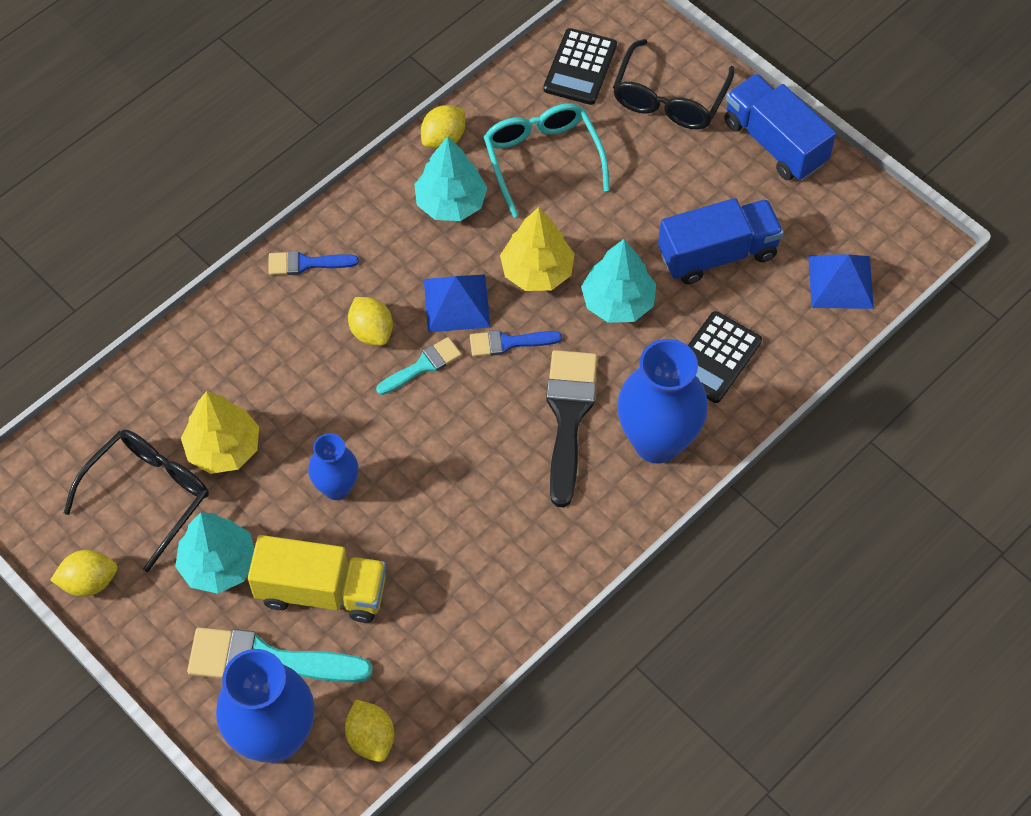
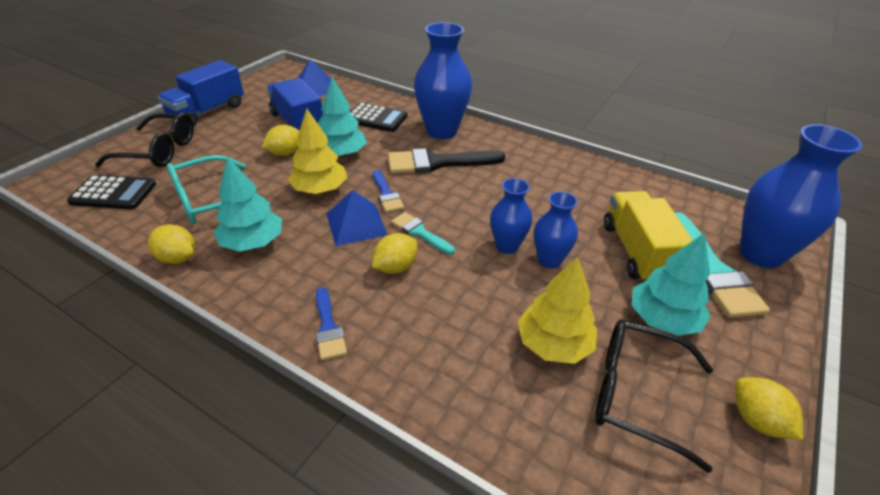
camera: 105 degrees left, 20 degrees down
yellow lemon [345,700,394,762] -> yellow lemon moved to [262,125,299,156]
none -> blue vase [490,178,532,254]

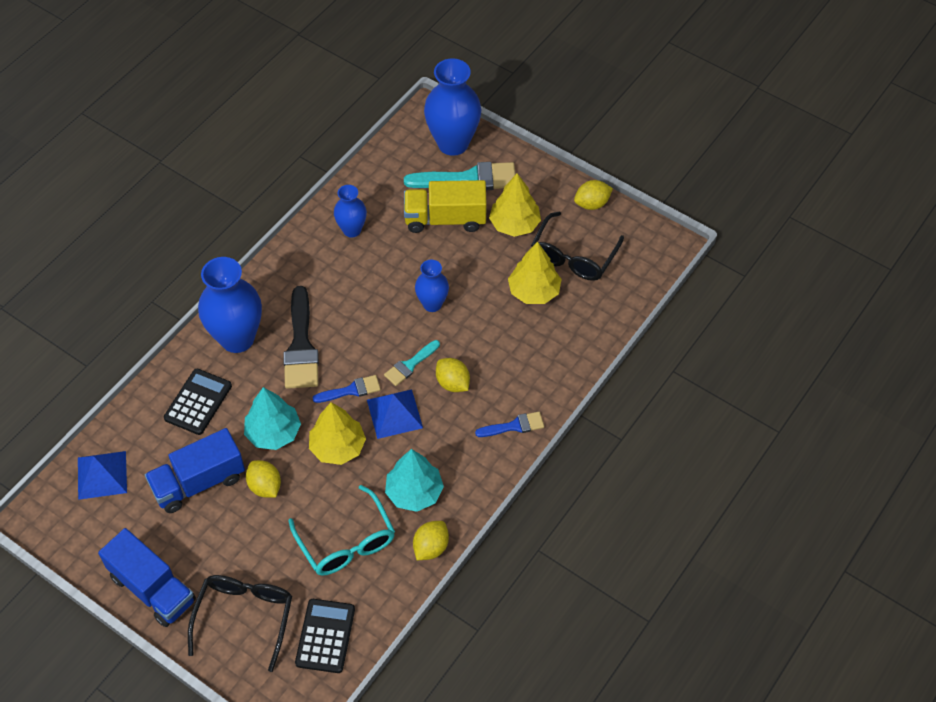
camera: 85 degrees left, 15 degrees up
blue vase [534,191,578,269] -> blue vase moved to [334,185,367,238]
turquoise tree [631,233,710,336] -> yellow tree [489,173,541,237]

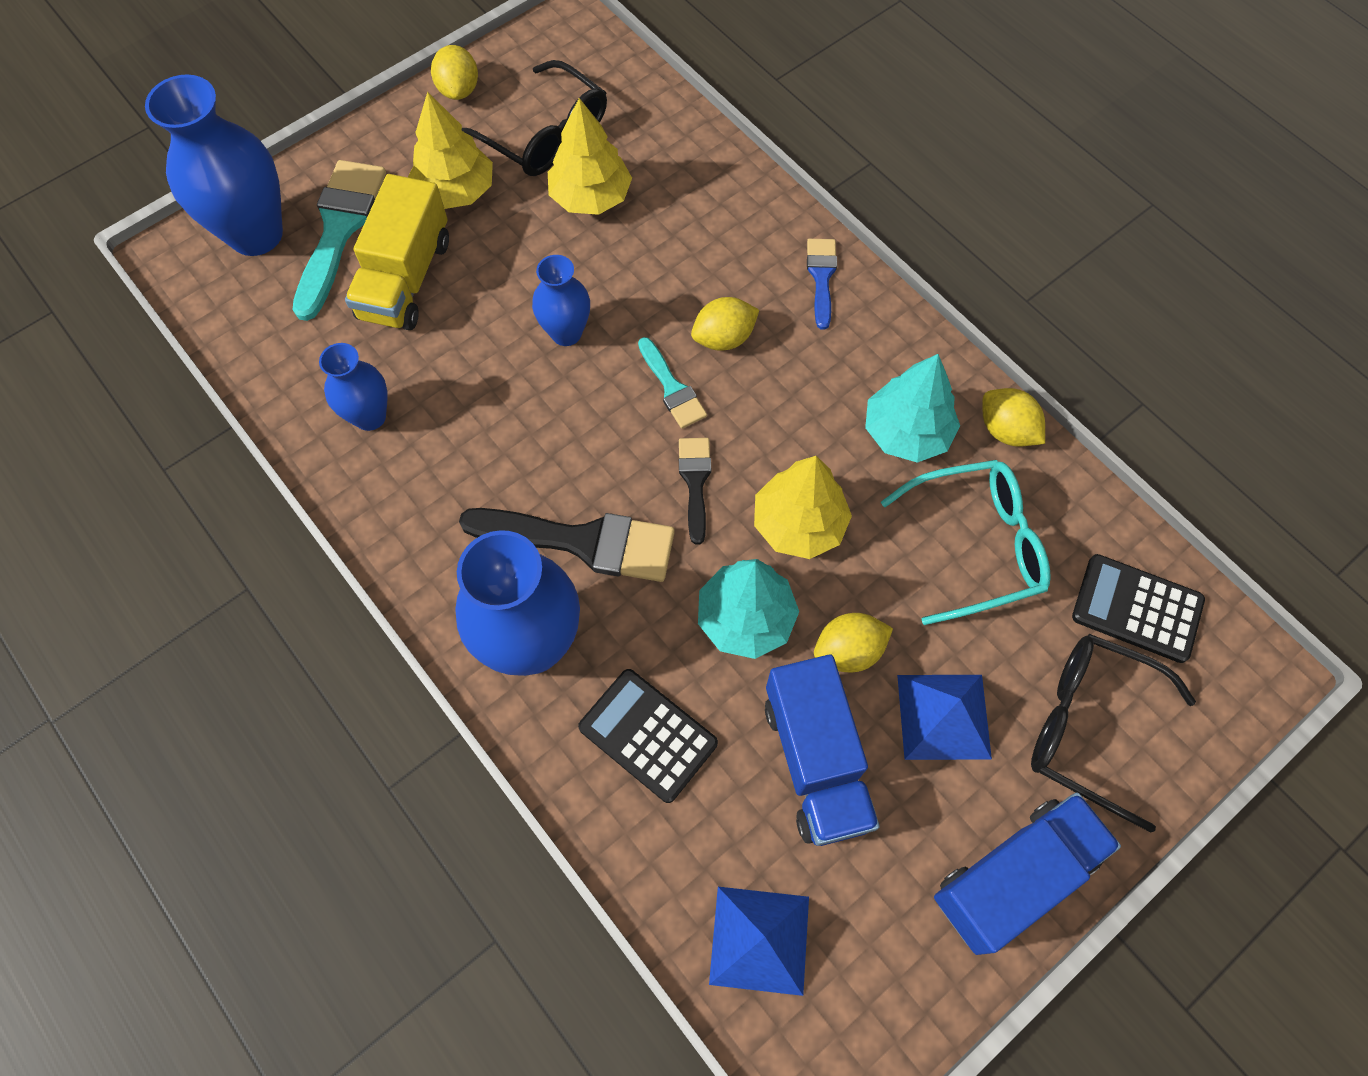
camera: 75 degrees left, 10 degrees up
blue brush [313,375,381,403] -> black brush [679,438,711,545]
blue pyramid [367,389,423,439] -> blue pyramid moved to [897,675,992,760]

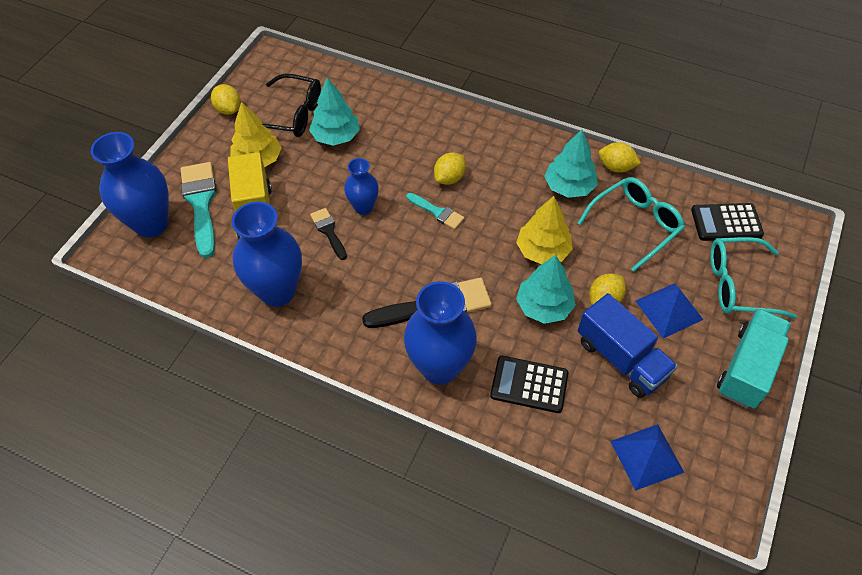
camera: 25 degrees left, 10 degrees down
blue vase [319,343,388,431] -> blue vase [232,201,302,307], size x1.79
yellow tree [548,98,632,215] -> turquoise tree [309,78,360,146]
black brush [679,438,711,545] -> black brush moved to [310,208,347,260]
blue brush [807,239,837,330] -> none
blue truck [934,792,1121,955] -> turquoise truck [717,308,791,409]
black glasses [1031,634,1196,832] -> turquoise glasses [710,237,797,319]

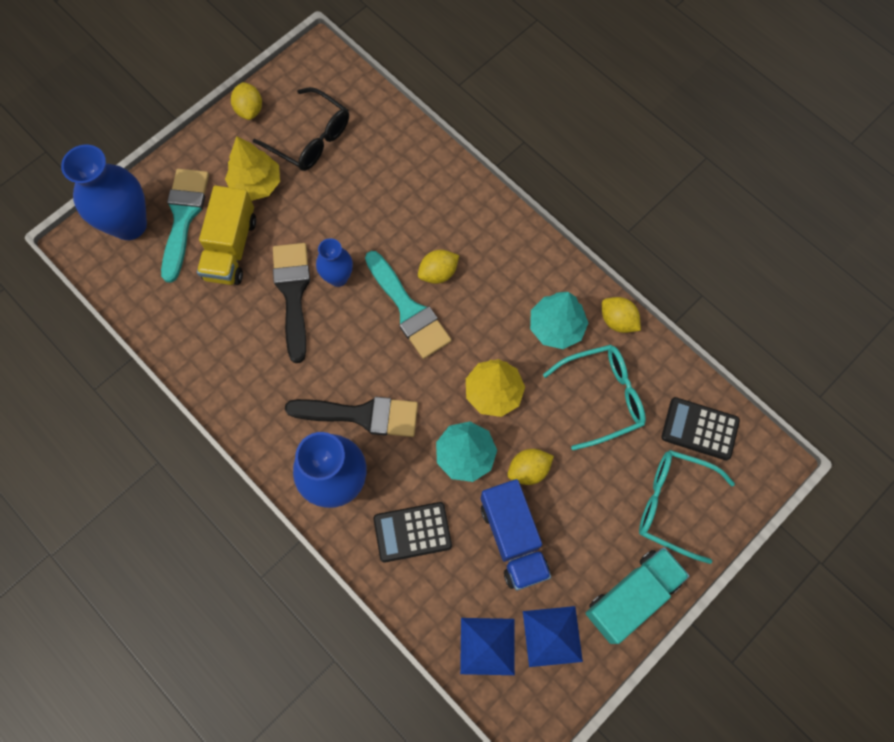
camera: 20 degrees right, 15 degrees up
blue vase [232,201,302,307] -> none
turquoise tree [309,78,360,146] -> none
black brush [310,208,347,260] -> black brush [273,243,310,363], size x1.82
turquoise brush [406,193,464,230] -> turquoise brush [365,251,451,359], size x1.82
black calculator [490,356,568,413] -> black calculator turned 45 degrees counterclockwise [373,502,452,563]
blue pyramid [636,283,704,338] -> blue pyramid moved to [523,606,583,667]

